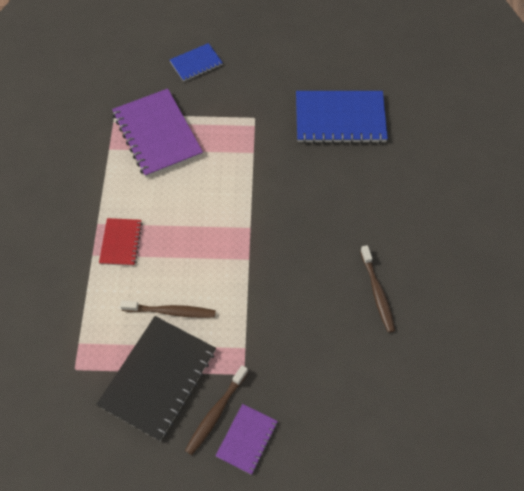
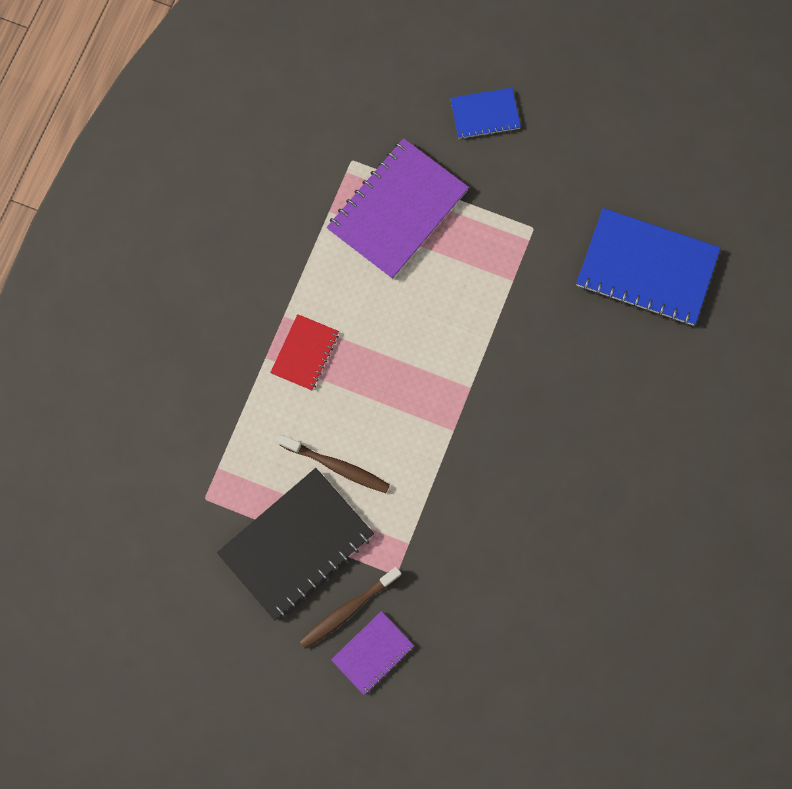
camera: 20 degrees right, 15 degrees up
purple notebook [112,89,203,178] -> purple notebook turned 45 degrees clockwise [326,138,469,279]
brown toothbrush [360,245,395,333] -> none

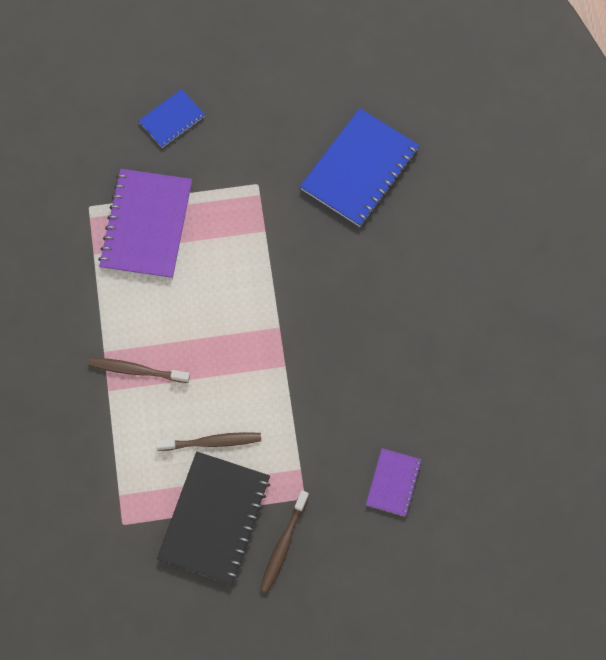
camera: 30 degrees left, 5 degrees down
red notebook [270,314,339,391] -> brown toothbrush [88,358,190,383]
purple notebook [331,611,414,695] -> purple notebook moved to [366,448,422,517]
blue notebook [576,208,721,326] -> blue notebook turned 45 degrees counterclockwise [300,108,419,227]

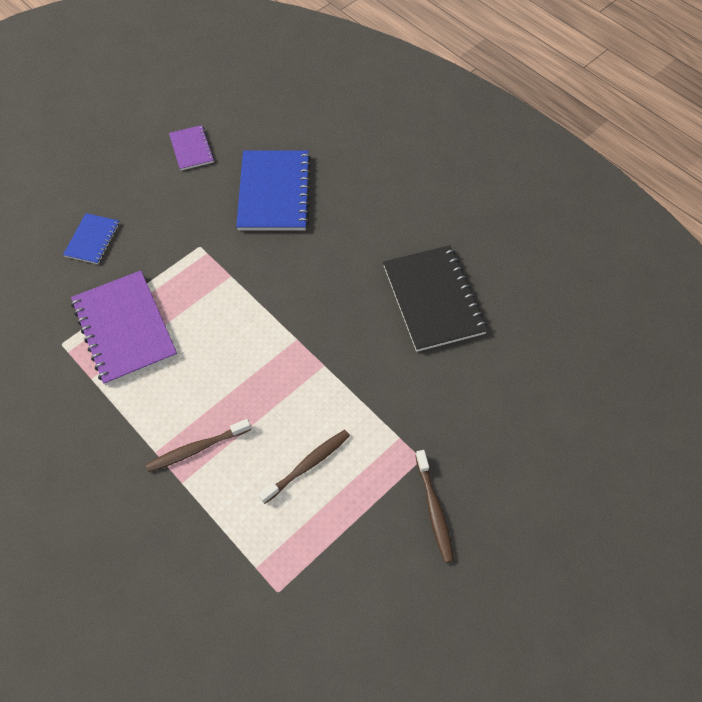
camera: 35 degrees left, 10 degrees down
black notebook [157,451,270,585] -> black notebook moved to [383,245,488,352]
purple notebook [366,448,422,517] -> purple notebook moved to [169,125,214,171]

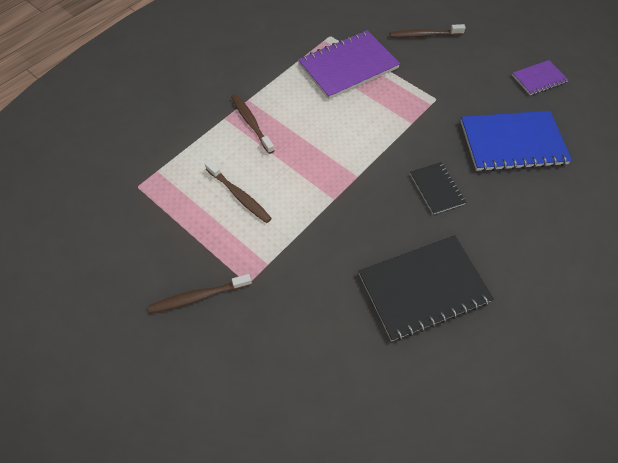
camera: 85 degrees right, 0 degrees up
blue notebook [63,213,120,264] -> brown toothbrush [390,24,466,38]
none -> black notebook [410,162,466,214]

